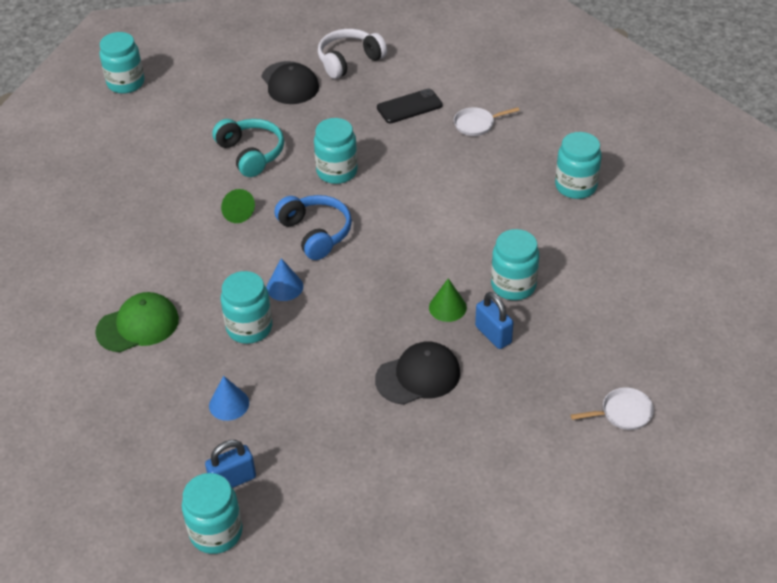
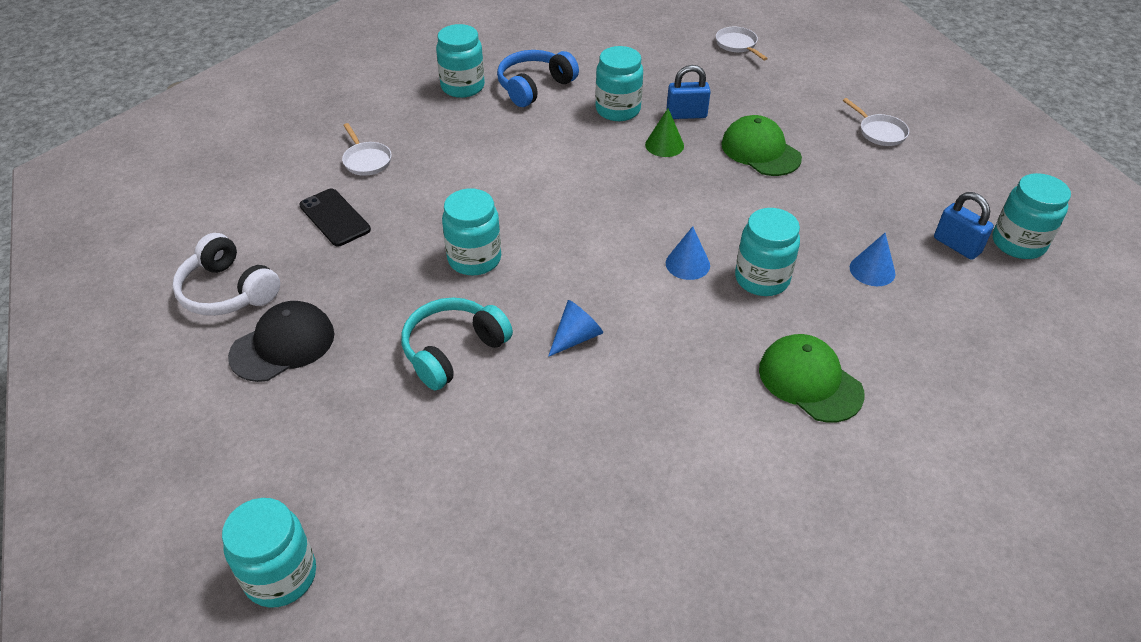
camera: 105 degrees left, 0 degrees up
green cone [221,189,255,223] -> blue cone [548,300,603,357]
blue headphones [274,195,352,260] -> blue headphones moved to [497,50,579,107]
black cap [375,341,460,405] -> green cap [721,115,802,176]
blue padlock [475,292,513,349] -> blue padlock turned 45 degrees clockwise [666,65,711,119]
none -> white pan [843,98,909,146]

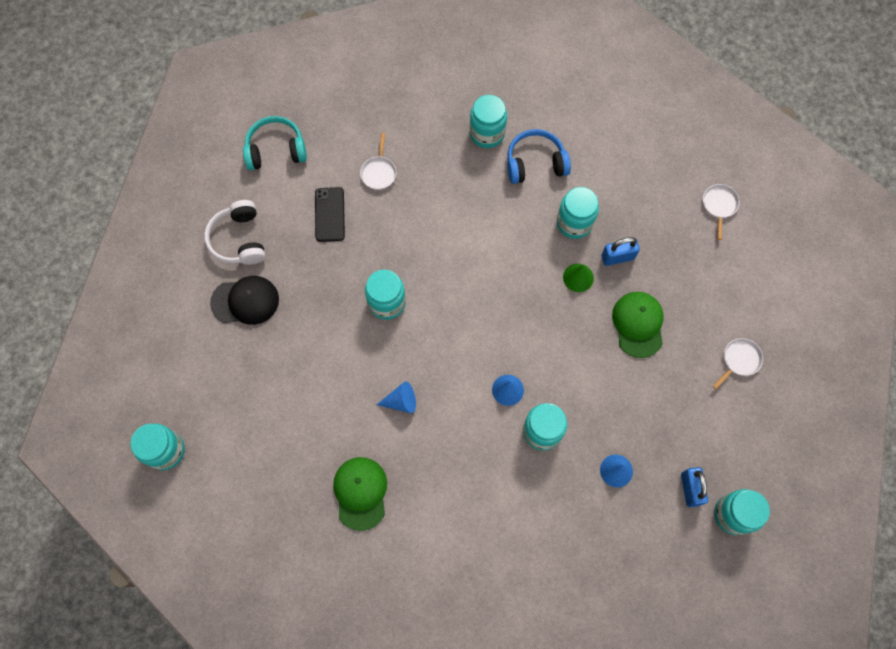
camera: 35 degrees right, 25 degrees up
turquoise headphones [401,298,513,390] -> turquoise headphones moved to [243,116,307,170]
blue padlock [666,65,711,119] -> blue padlock turned 45 degrees counterclockwise [602,237,640,266]
green cap [759,334,865,423] -> green cap moved to [333,457,387,531]
white pan [843,98,909,146] -> white pan turned 135 degrees counterclockwise [713,338,763,389]

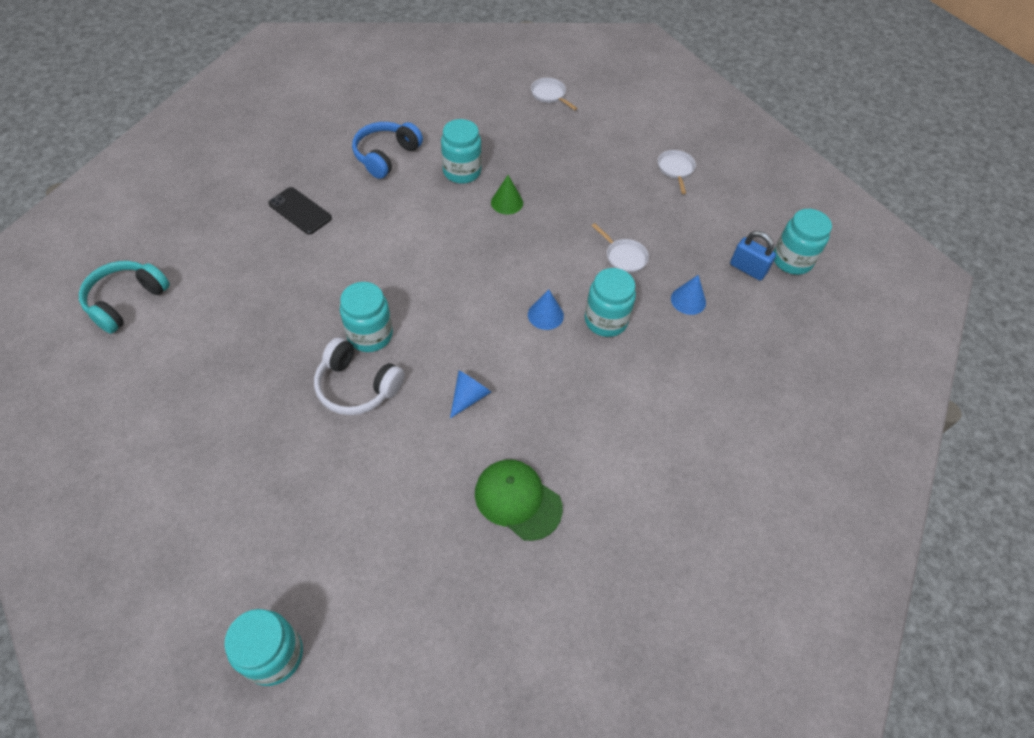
camera: 50 degrees left, 15 degrees down
white headphones [204,200,265,265] -> white headphones moved to [314,337,405,415]
black cap [210,276,279,325] -> none
black phone [315,187,345,242] -> black phone moved to [268,187,332,234]
white pan [360,133,397,190] -> white pan moved to [592,223,649,273]
turquoise jar [470,95,507,148] -> none
blue padlock [602,237,640,266] -> none
green cap [612,292,664,358] -> none

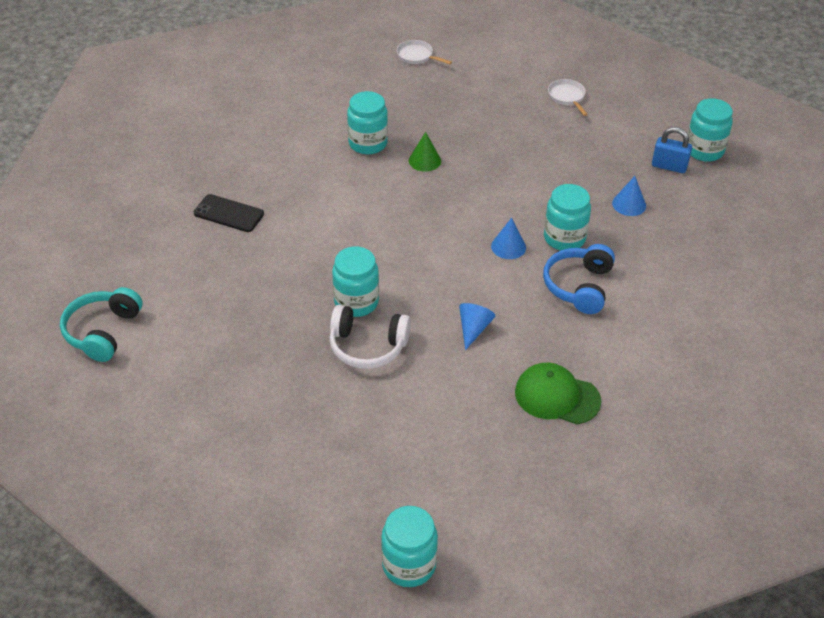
camera: 15 degrees left, 10 degrees down
blue headphones [352,122,423,179] -> blue headphones moved to [543,244,615,314]
white pan [592,223,649,273] -> none

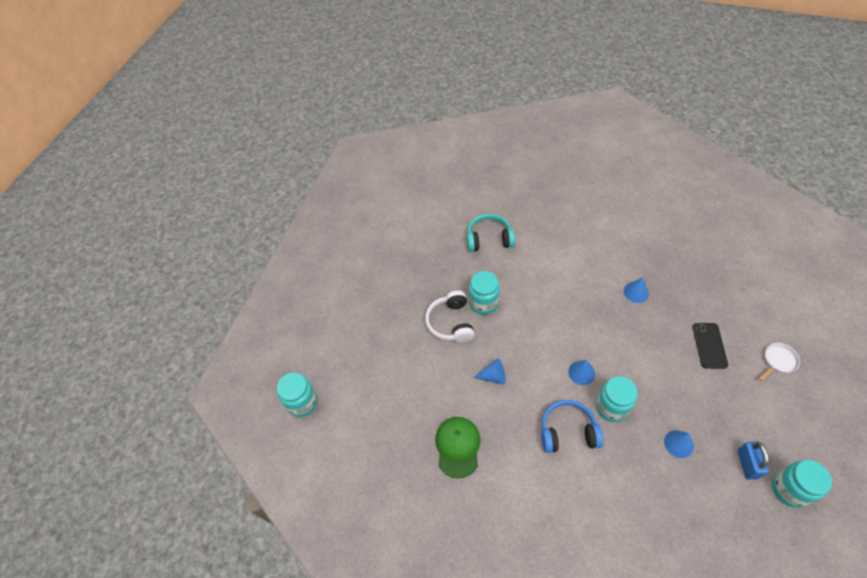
camera: 75 degrees right, 10 degrees up
turquoise headphones [60,287,143,362] -> turquoise headphones moved to [467,214,515,252]
black phone [194,194,264,232] -> black phone moved to [693,323,728,369]
turquoise jar [347,91,388,154] -> none
white pan [397,40,452,64] -> none
green cone [409,132,441,172] -> blue cone [624,277,649,303]

